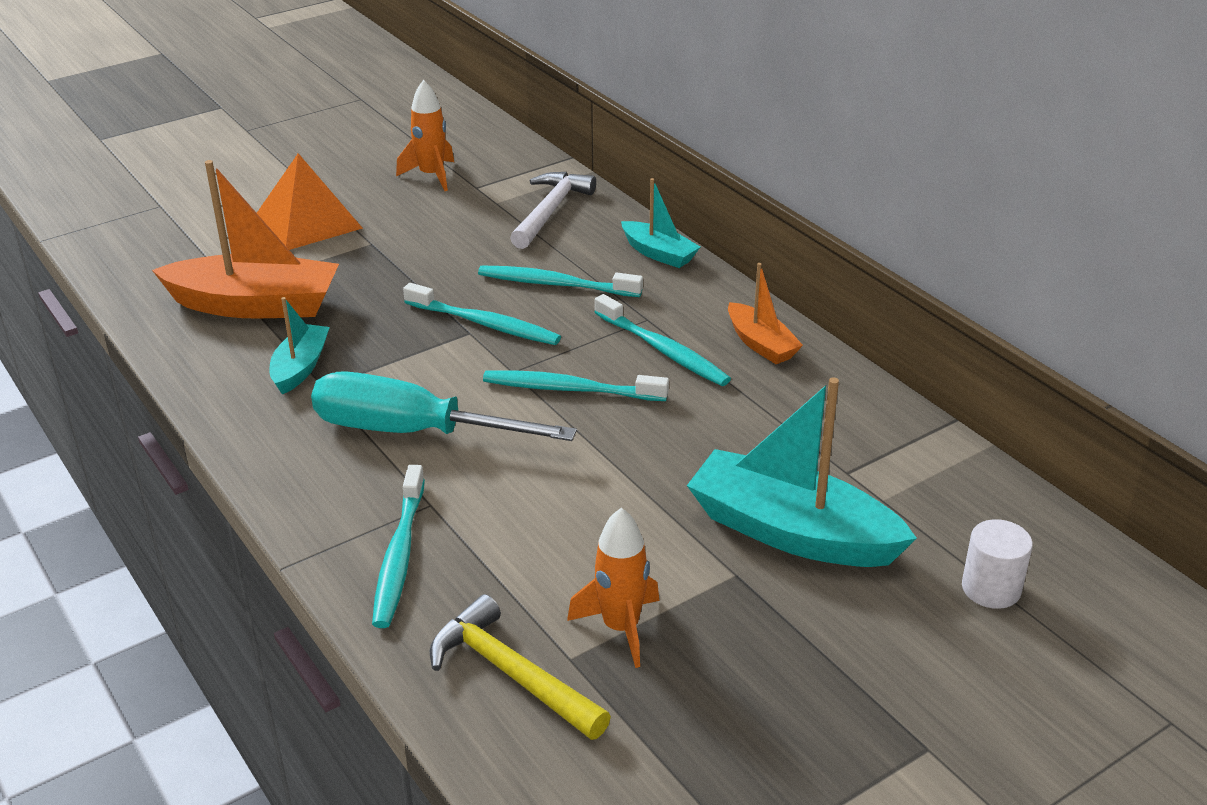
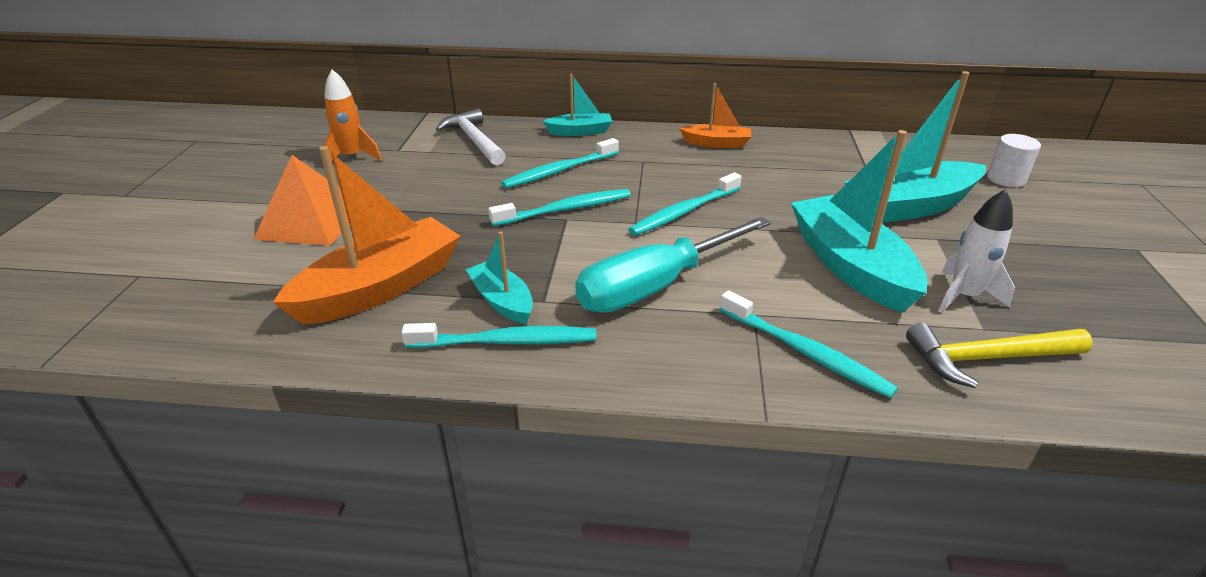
camera: 50 degrees left, 0 degrees up
orange rocket [567,508,659,668] -> white rocket [938,189,1015,313]
turquoise toothbrush [594,294,731,386] -> turquoise toothbrush moved to [401,323,596,348]
none -> turquoise boat [791,130,928,313]

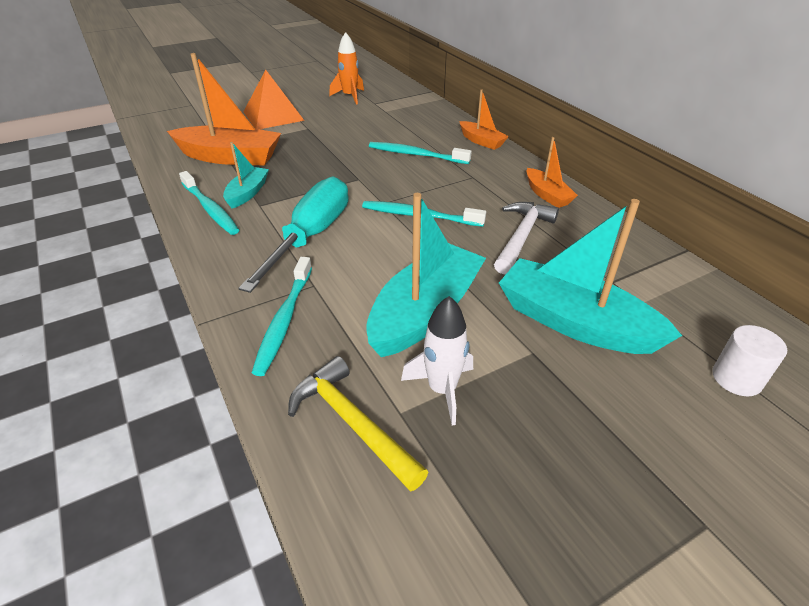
camera: 55 degrees right, 5 degrees up
white hammer [436,108,506,166] -> white hammer moved to [494,202,559,275]
turquoise toothbrush [488,189,631,226] -> none
turquoise boat [542,74,612,136] -> orange boat [459,89,509,150]
turquoise screwdriver [575,216,771,313] -> turquoise screwdriver turned 90 degrees clockwise [238,177,349,293]

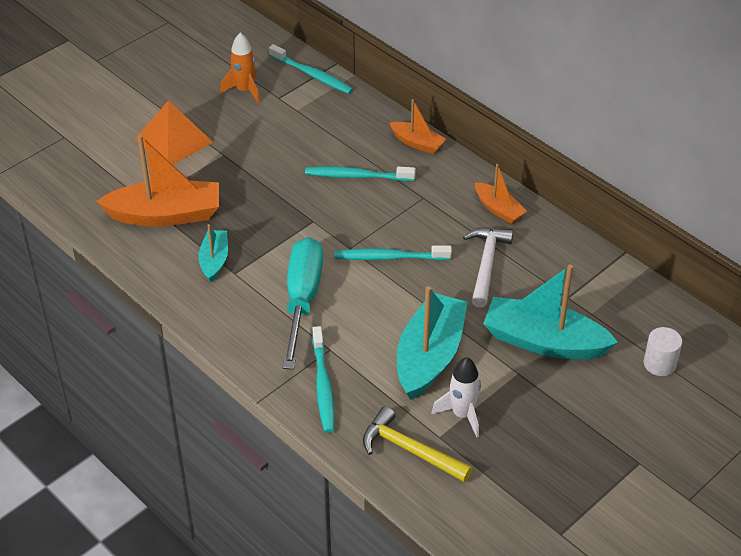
camera: 15 degrees left, 5 degrees up
turquoise toothbrush [179,171,239,235] -> turquoise toothbrush moved to [269,44,353,94]

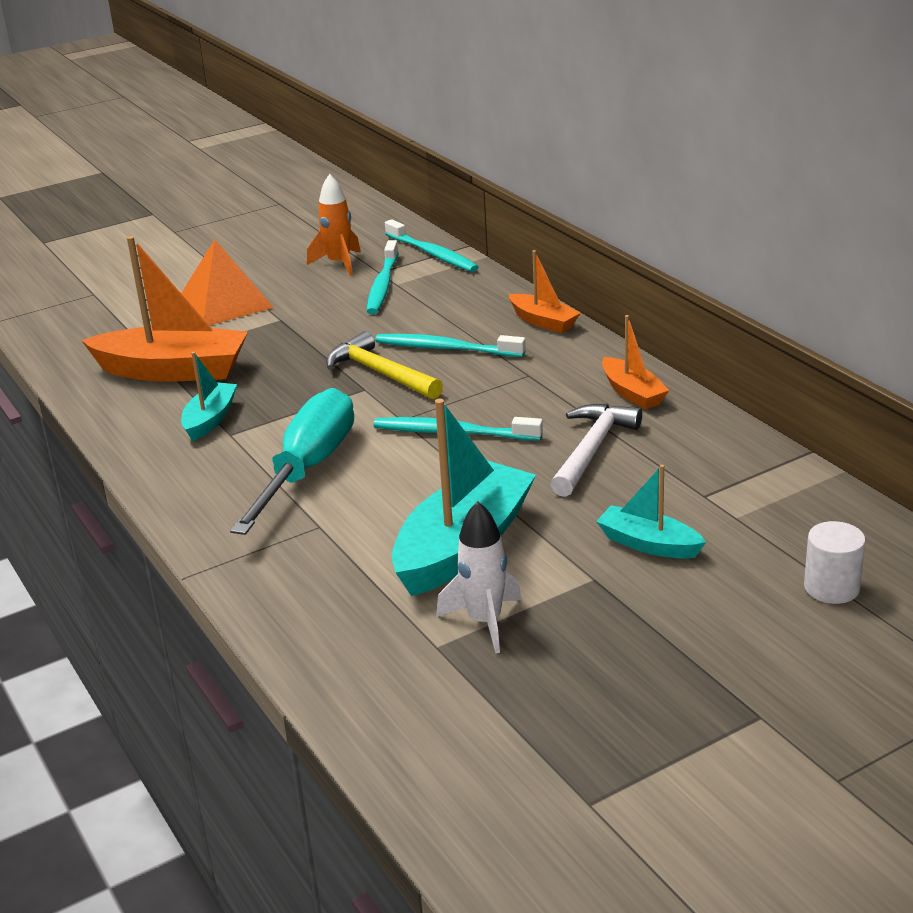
camera: 15 degrees right, 15 degrees down
turquoise toothbrush [312,326,335,433] -> turquoise toothbrush moved to [367,240,399,314]
yellow hammer [363,406,473,482] -> yellow hammer moved to [326,331,443,399]
turquoise boat [483,265,618,359] -> turquoise boat [596,465,706,559], size x0.53

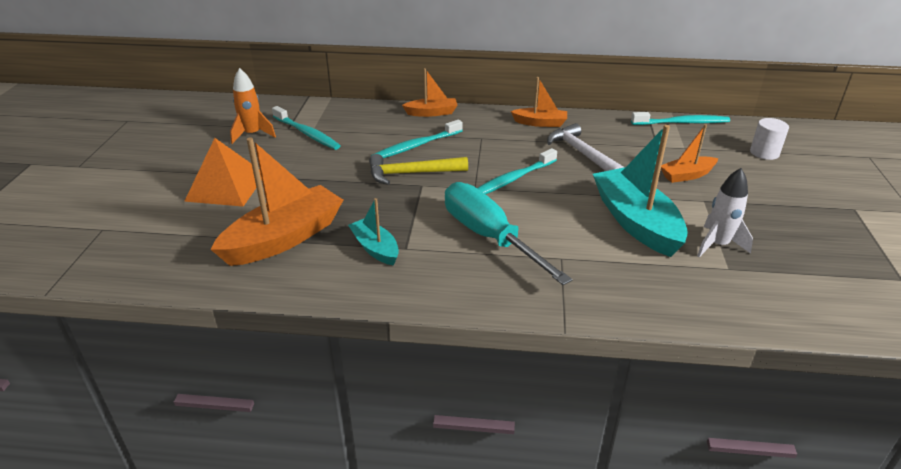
camera: 55 degrees left, 5 degrees up
turquoise toothbrush [385,219,478,272] -> turquoise toothbrush moved to [631,112,730,125]
turquoise boat [596,465,706,559] -> orange boat [661,124,718,183]

